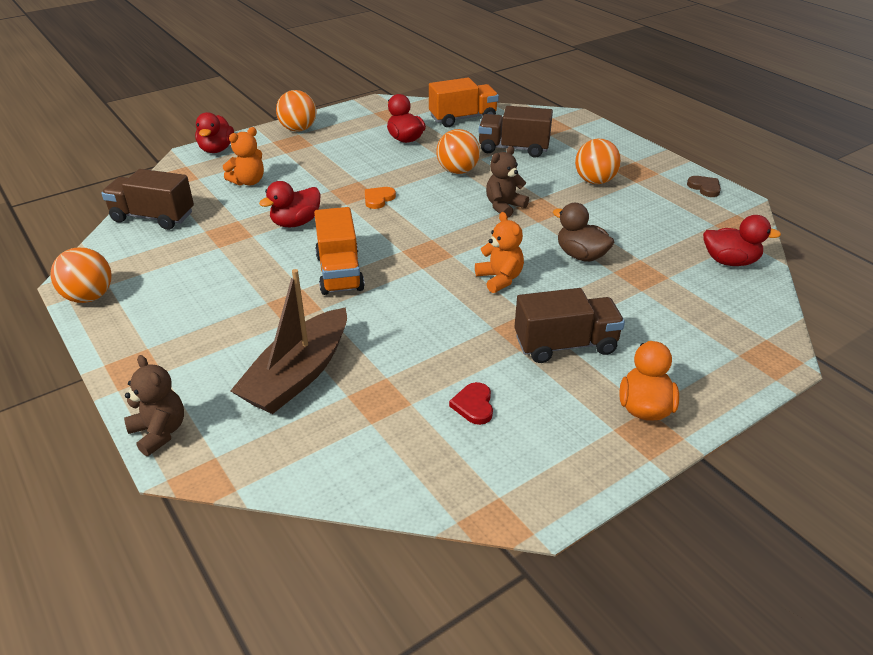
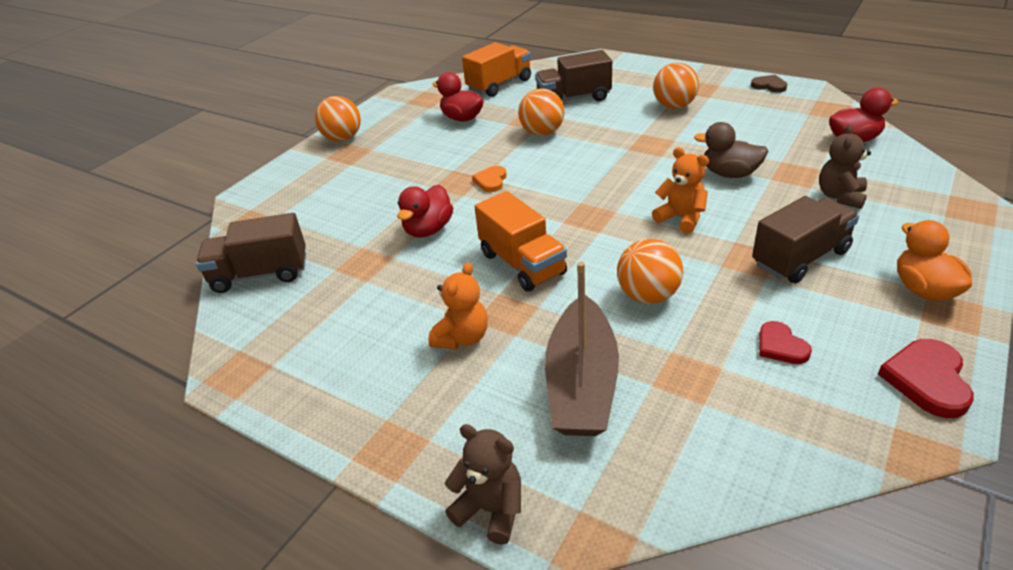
camera: 20 degrees left, 0 degrees up
orange ball [50,247,112,303] -> orange ball moved to [617,239,683,304]
red duck [195,112,234,153] -> none
orange teddy bear [223,127,264,186] -> orange teddy bear moved to [428,262,488,349]
brown teddy bear [486,146,529,217] -> brown teddy bear moved to [819,124,871,209]
none -> red heart [878,339,974,418]

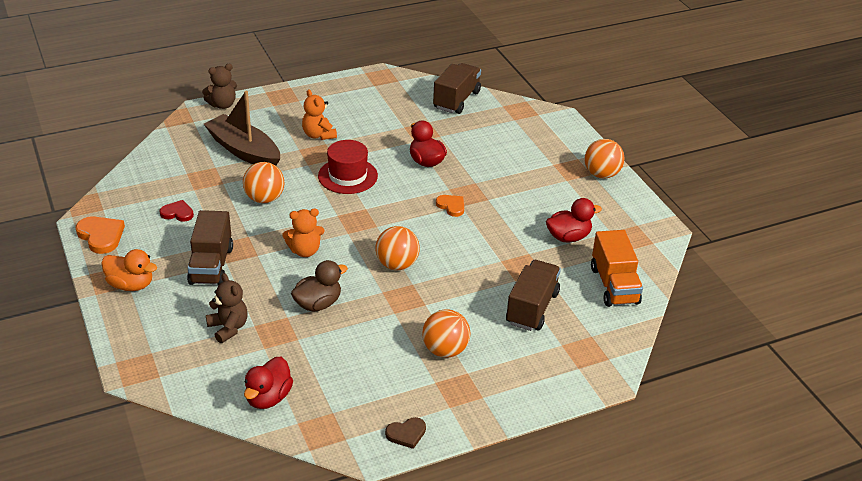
camera: 120 degrees right, 0 degrees up
orange truck [475,191,567,291] -> red hat [318,140,378,194]
orange ball [518,88,564,136] -> orange ball moved to [375,226,420,270]
red heart [878,339,974,418] -> orange heart [76,216,125,254]

